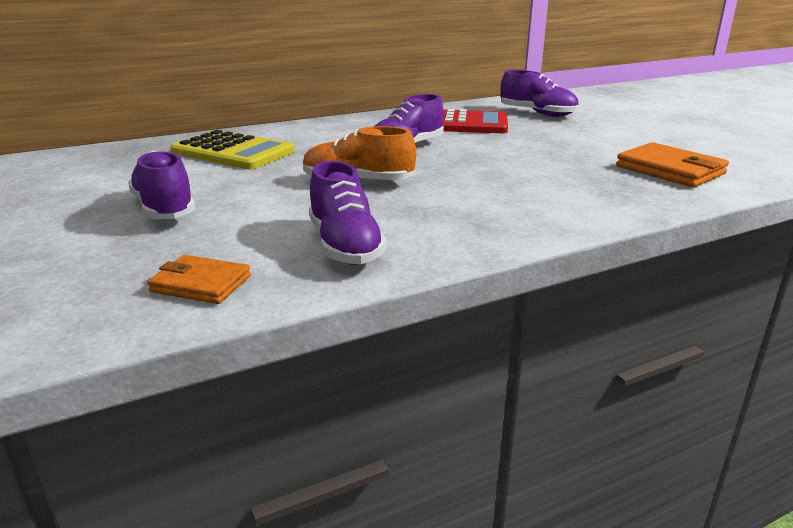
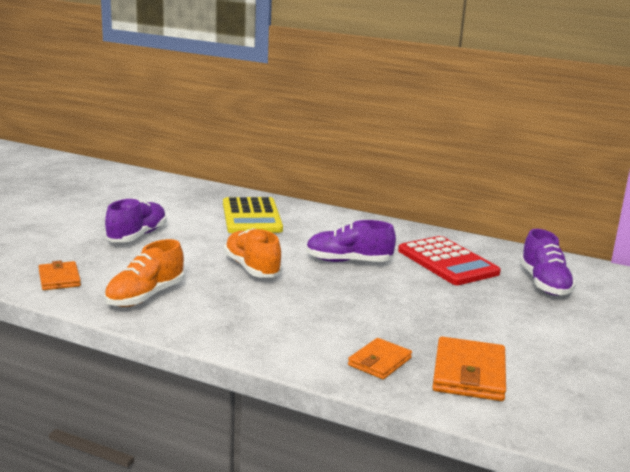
camera: 50 degrees right, 5 degrees down
purple shoe [309,161,387,265] -> orange shoe [104,239,184,307]
none -> orange wallet [348,338,412,379]

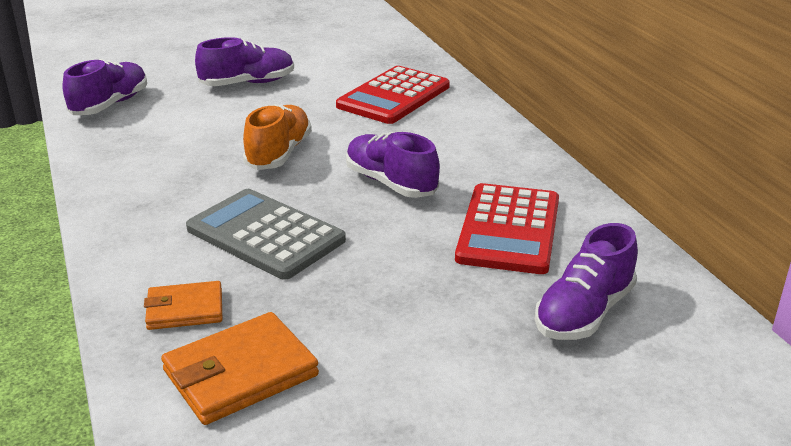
camera: 45 degrees right, 10 degrees up
orange wallet [38,261,81,290] -> purple shoe [62,59,147,115]
orange shoe [104,239,184,307] -> none
yellow calculator [223,197,283,233] -> red calculator [336,66,450,124]
none -> grey calculator [186,189,346,280]

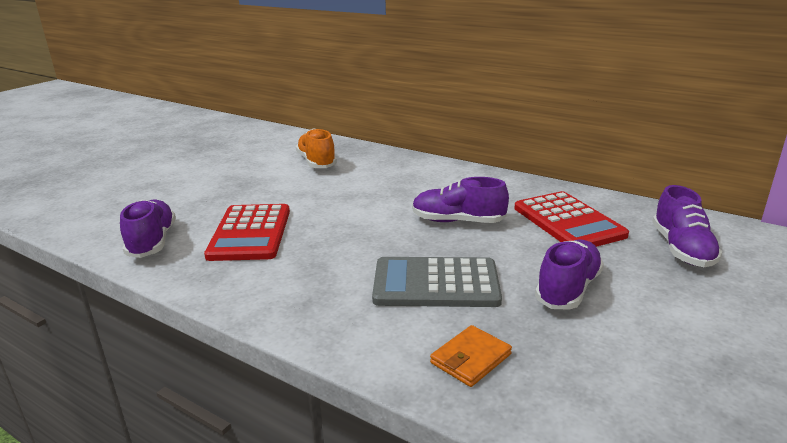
camera: 35 degrees left, 5 degrees down
orange wallet [161,312,319,425] -> none
purple shoe [195,37,294,86] -> purple shoe moved to [535,239,604,310]
orange shoe [243,104,312,170] -> orange shoe moved to [296,128,337,168]
red calculator [336,66,450,124] -> red calculator moved to [204,204,290,261]

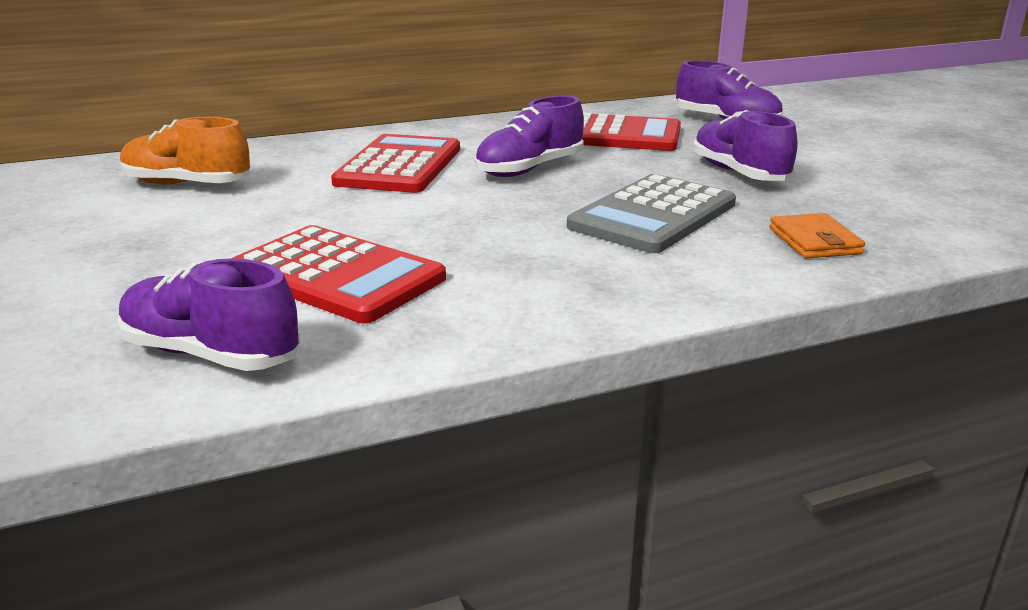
camera: 55 degrees left, 0 degrees up
none -> red calculator [331,134,460,193]

